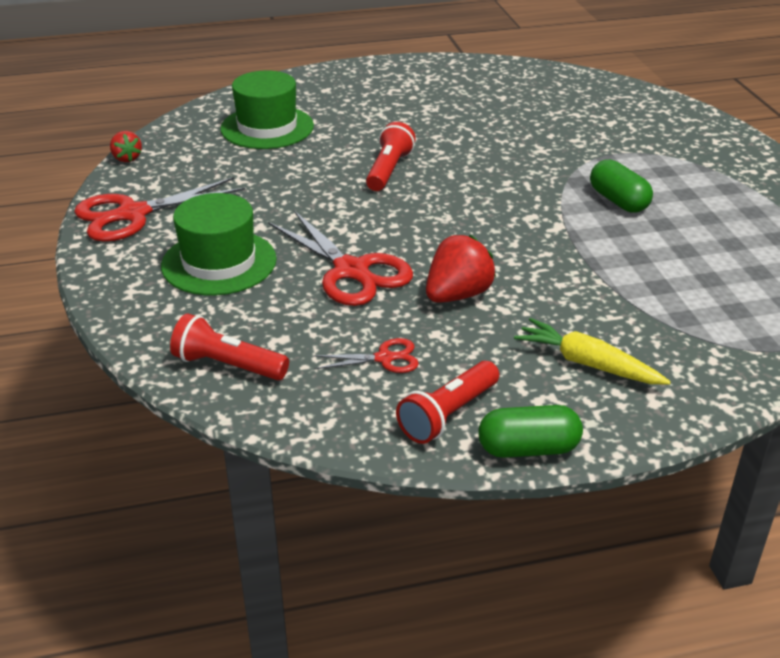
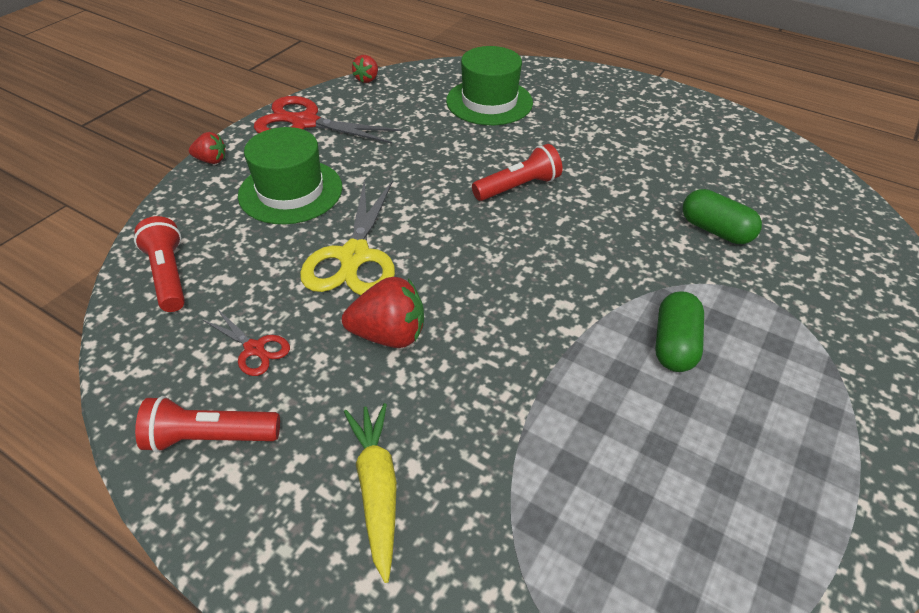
camera: 45 degrees right, 10 degrees up
red scissors [268,211,413,306] -> yellow scissors [300,179,395,295]
green capsule [478,405,583,458] -> green capsule moved to [683,189,762,244]
none -> red strawberry [189,132,226,164]

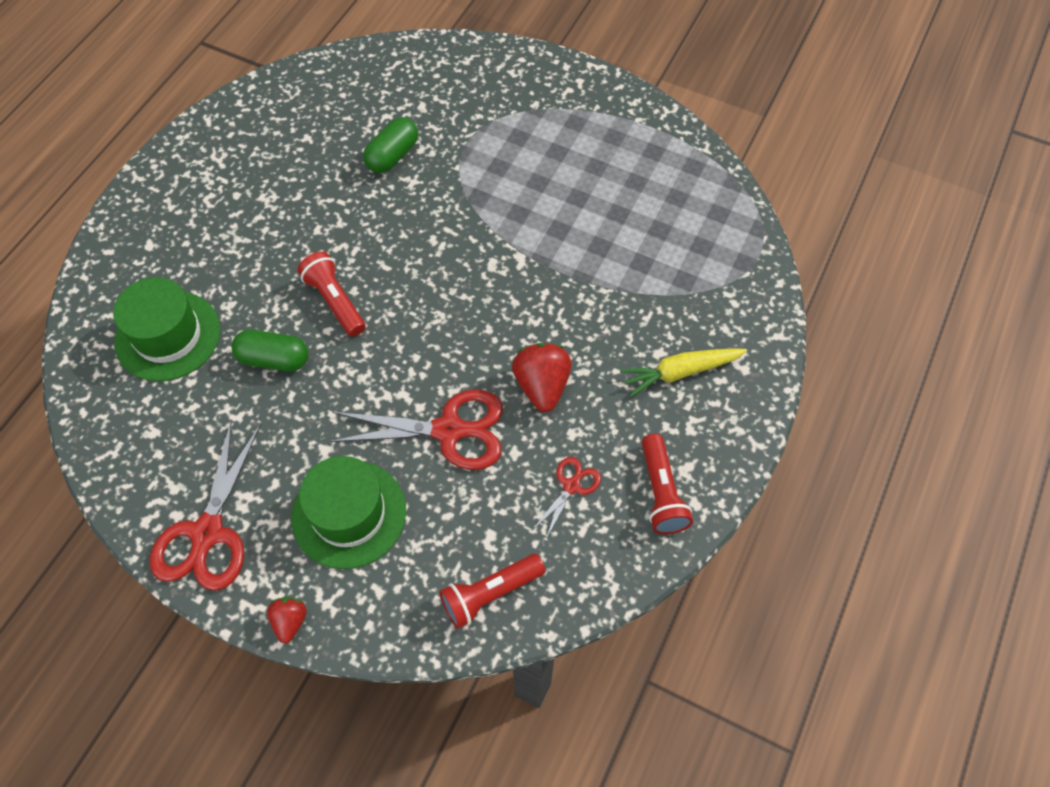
camera: 95 degrees left, 15 degrees up
yellow scissors [300,179,395,295] -> red scissors [329,390,503,470]
red strawberry [352,55,378,83] -> none
green capsule [655,291,704,372] -> green capsule moved to [232,330,308,371]

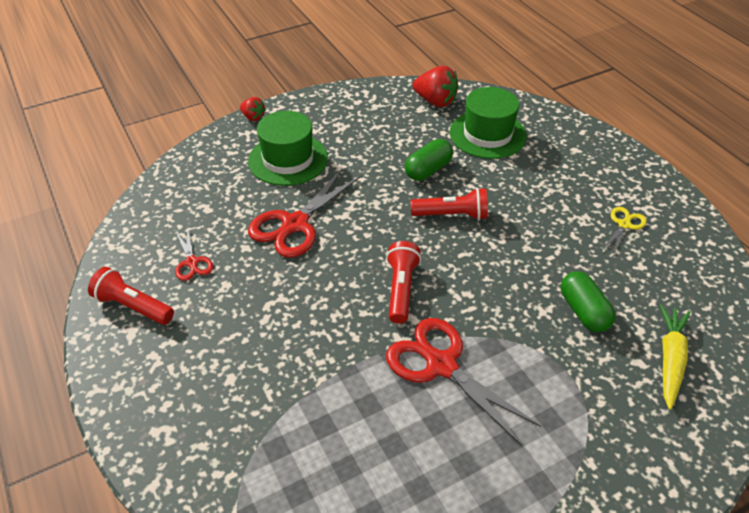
camera: 125 degrees right, 15 degrees down
red scissors [150,420,261,591] -> red scissors moved to [386,318,541,446]
red flashlight [439,554,546,629] -> red flashlight moved to [386,241,421,324]
red strawberry [512,343,572,412] -> red strawberry moved to [413,66,459,107]
yellow carrot [620,348,747,397] -> yellow carrot moved to [660,305,691,410]
none -> yellow scissors [602,207,647,254]

